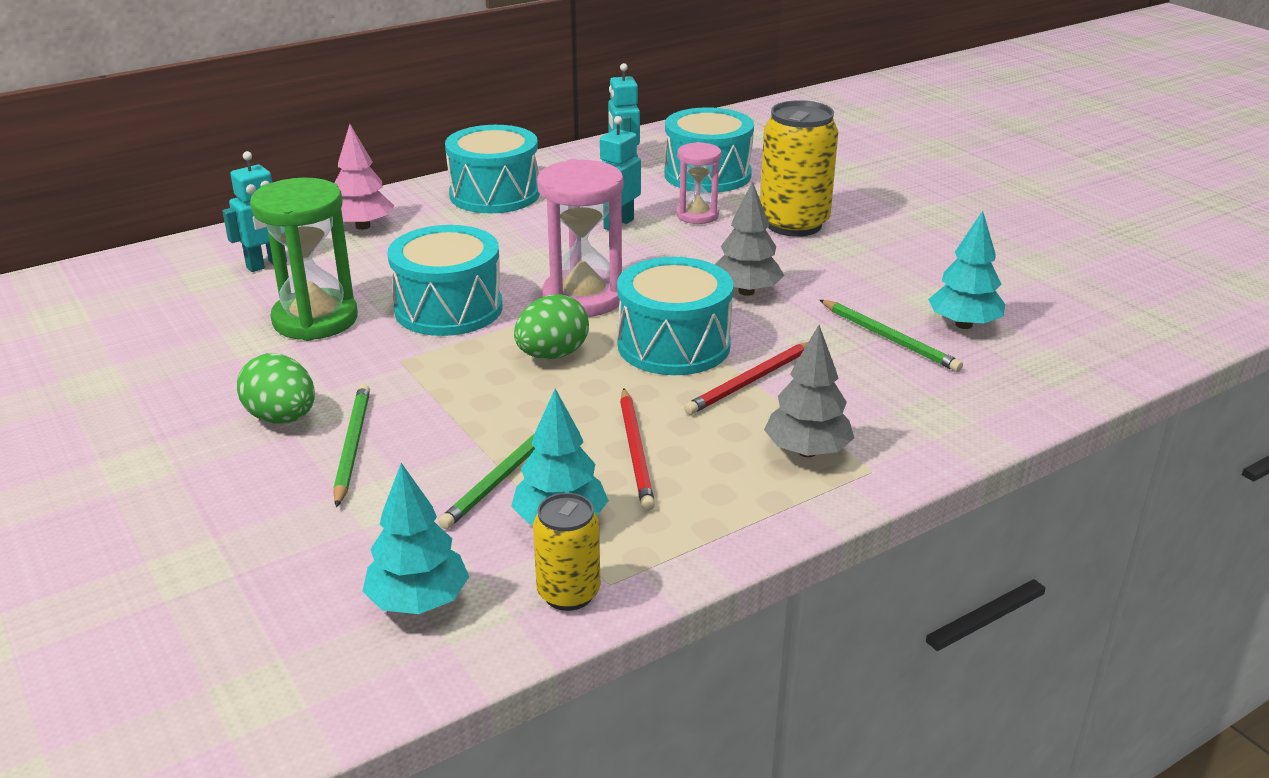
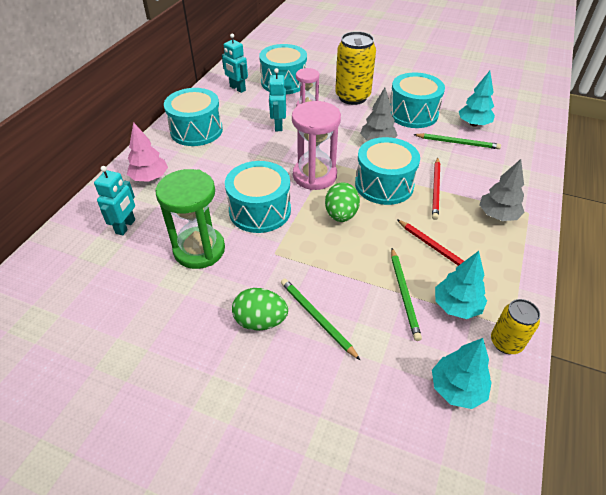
camera: 35 degrees left, 15 degrees up
none -> turquoise drum [390,72,445,128]

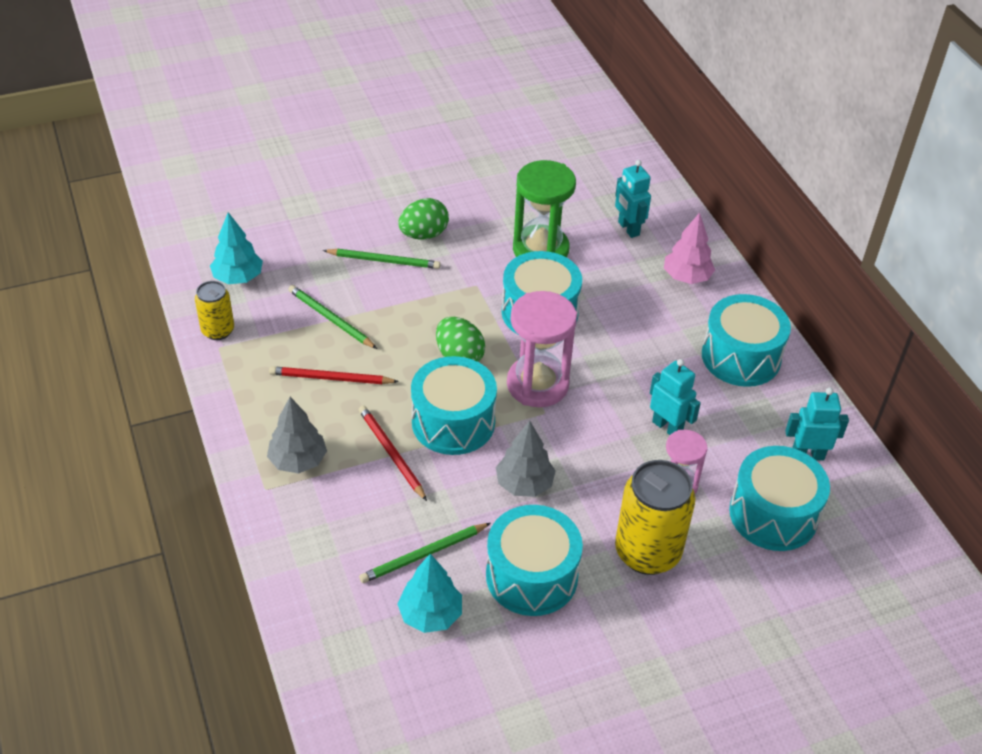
camera: 135 degrees right, 0 degrees up
turquoise tree [435,251,487,319] -> none

